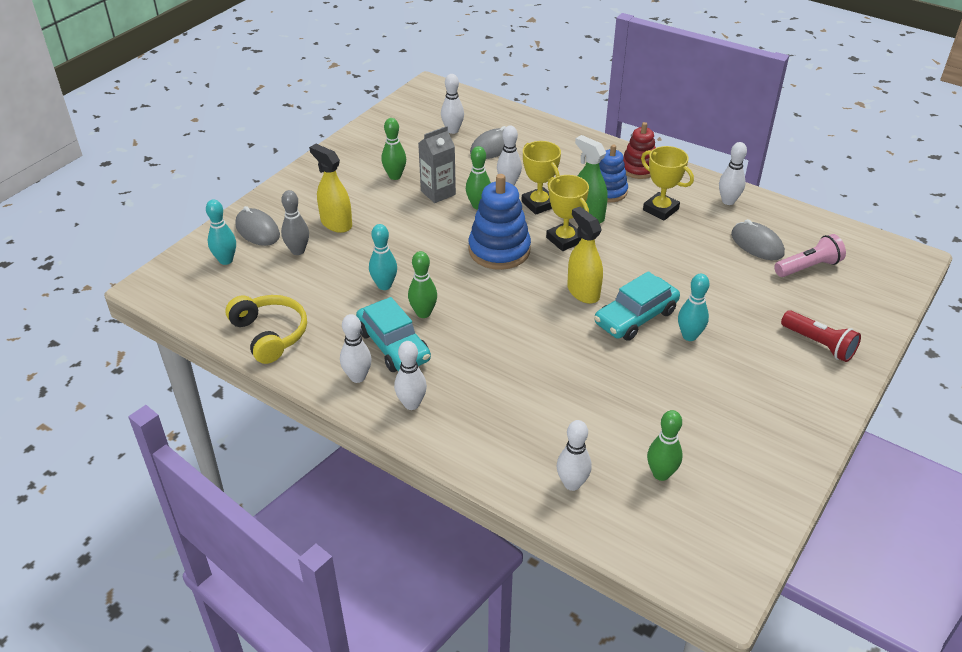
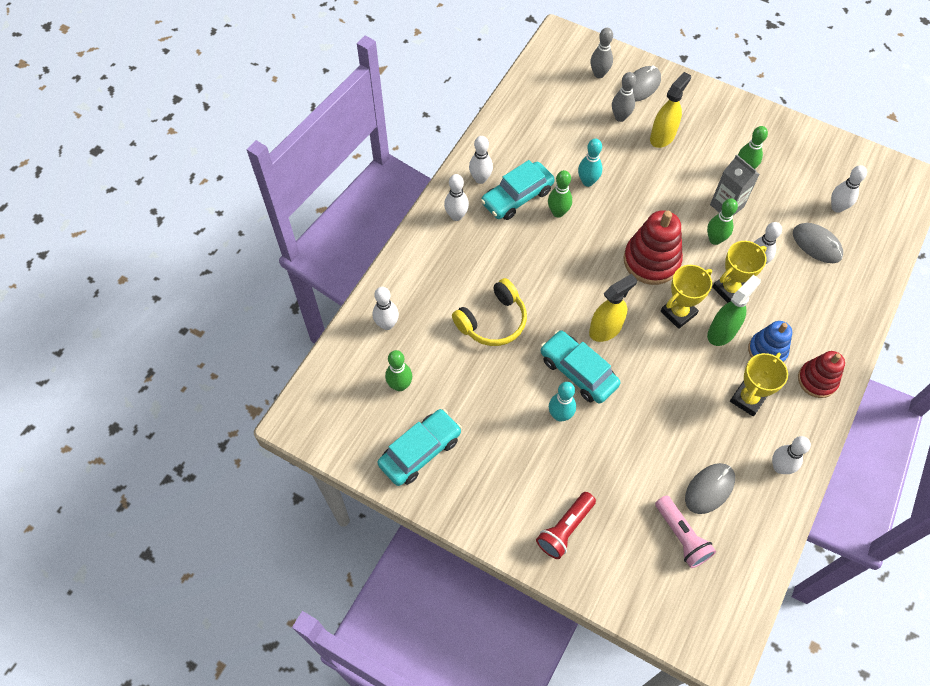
camera: 85 degrees right, 20 degrees up
turquoise bowling pin [206,199,236,265] -> grey bowling pin [590,28,613,78]
yellow headphones [225,295,307,364] -> yellow headphones moved to [452,278,527,346]
blue stacking toy [469,174,531,270] -> red stacking toy [624,210,683,285]
none -> turquoise car [378,409,462,486]

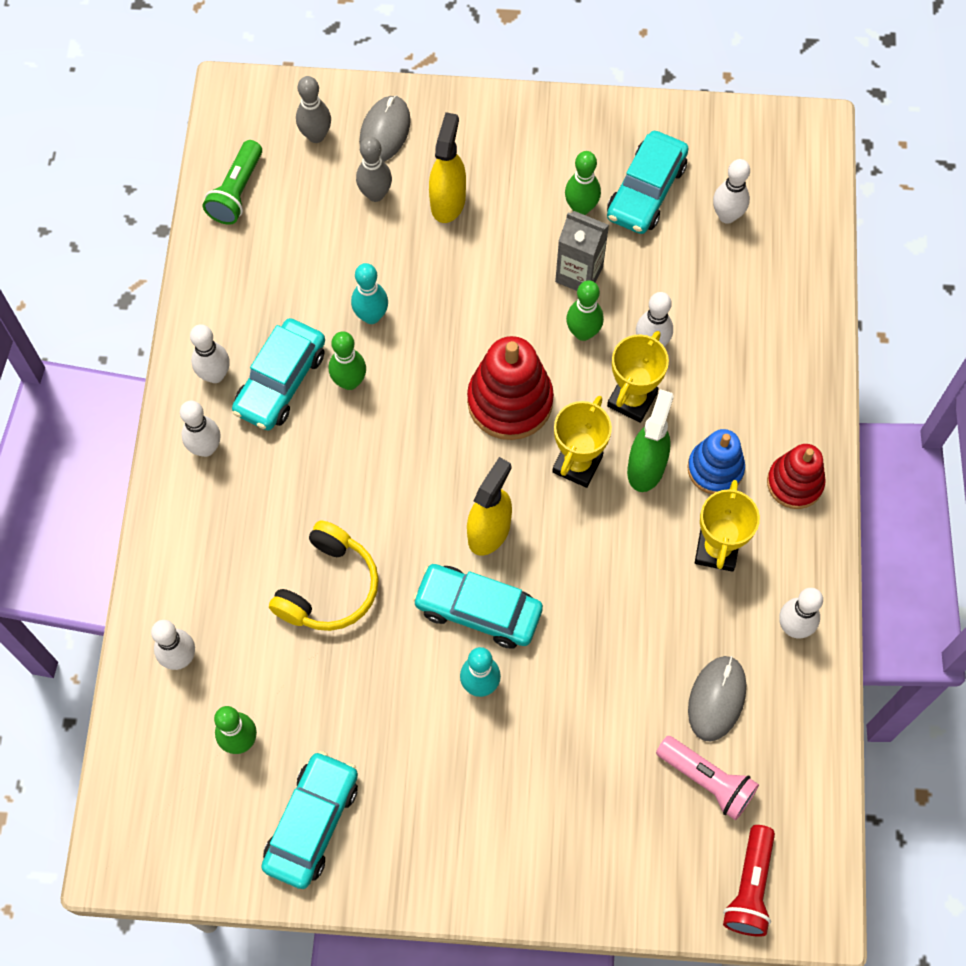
camera: 25 degrees left, 5 degrees up
red flashlight [536,492,596,559] -> red flashlight moved to [723,825,775,937]
grey mouse [793,223,843,263] -> none
none -> green flashlight [203,140,262,225]
none -> turquoise car [607,131,689,234]

